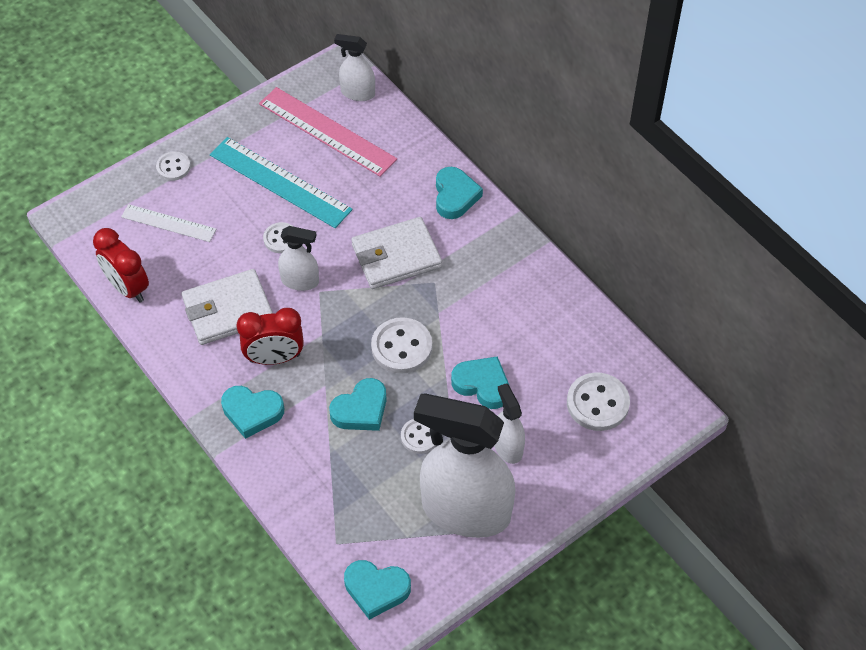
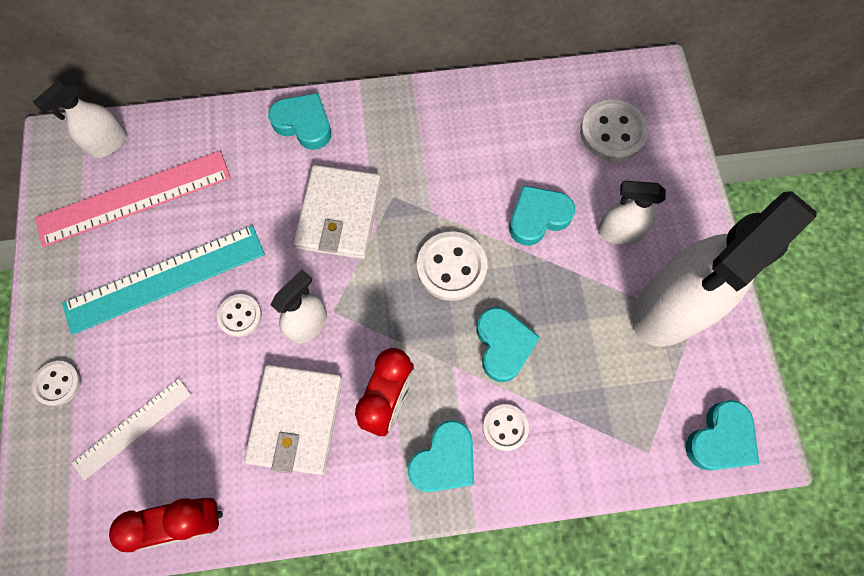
camera: 60 degrees left, 15 degrees up
white button [401,419,436,454] -> white button moved to [483,404,529,451]

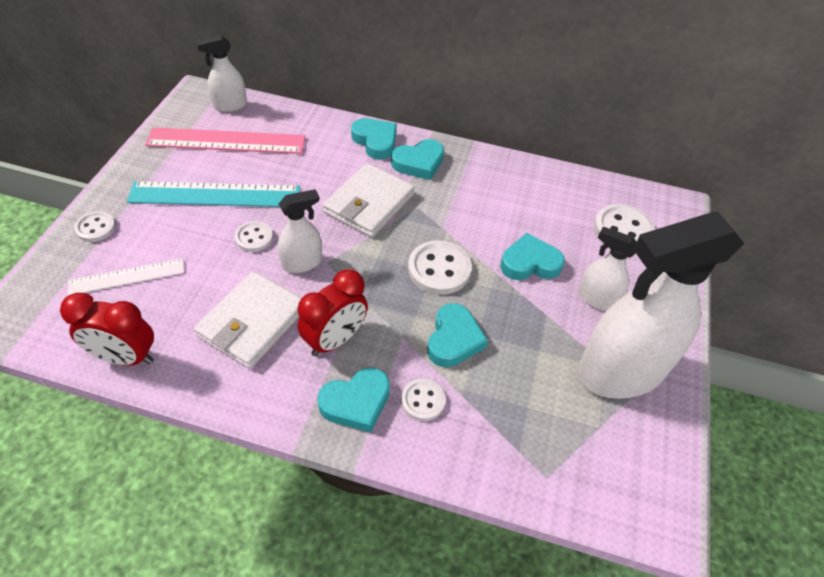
camera: 20 degrees right, 20 degrees down
turquoise heart [686,400,759,470] -> turquoise heart moved to [391,139,444,180]

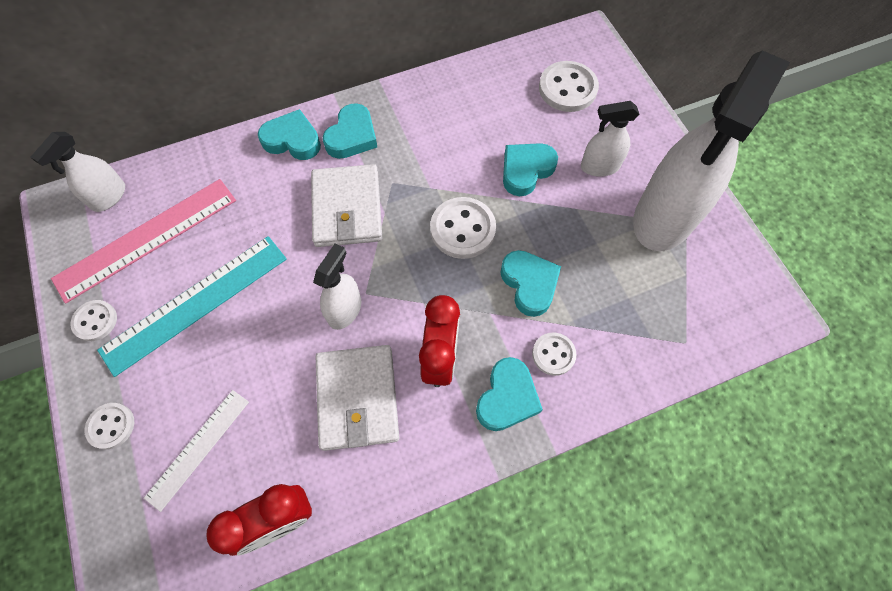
camera: 35 degrees left, 15 degrees up
white button [235,221,273,252] -> white button moved to [70,300,117,341]

